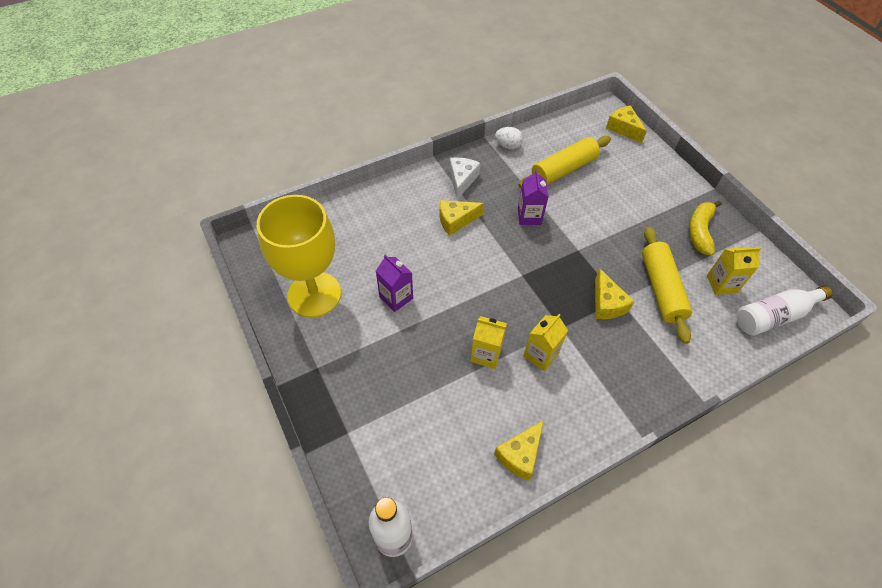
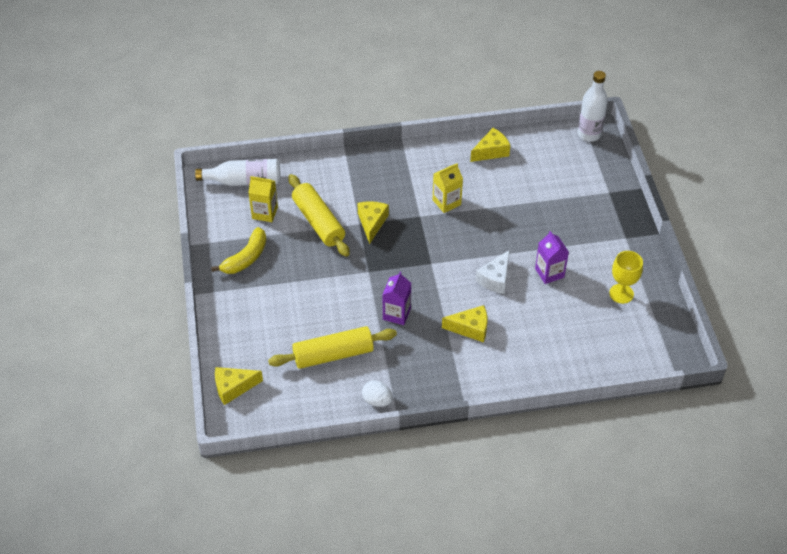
camera: 160 degrees left, 5 degrees down
yellow goblet [257,195,341,318] -> yellow goblet [609,251,643,304], size x0.50
white cheese [449,158,481,200] -> white cheese moved to [476,250,510,294]
yellow carton [470,316,507,369] -> none
yellow cheese [606,105,647,143] -> yellow cheese turned 90 degrees clockwise [215,367,263,405]
yellow rolling pin [642,227,692,344] -> yellow rolling pin turned 45 degrees counterclockwise [288,174,350,257]

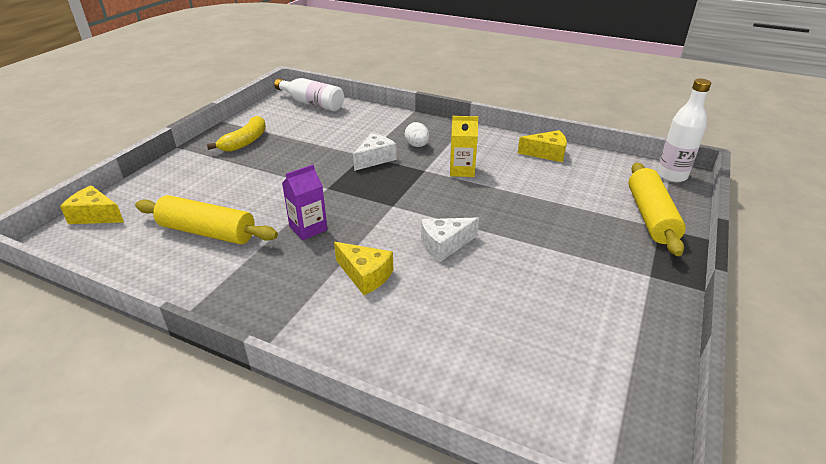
camera: 35 degrees right, 15 degrees down
yellow banana [211,227,266,274] -> yellow banana turned 45 degrees counterclockwise [207,116,266,152]
yellow carton [248,176,278,222] -> none
yellow rolling pin [288,174,350,257] -> yellow rolling pin moved to [628,162,686,256]
yellow cheese [357,201,389,244] -> white cheese [353,133,397,171]
white egg [362,380,393,407] -> white egg moved to [405,122,430,147]
purple carton [535,231,569,284] -> none
yellow goblet [609,251,643,304] -> none

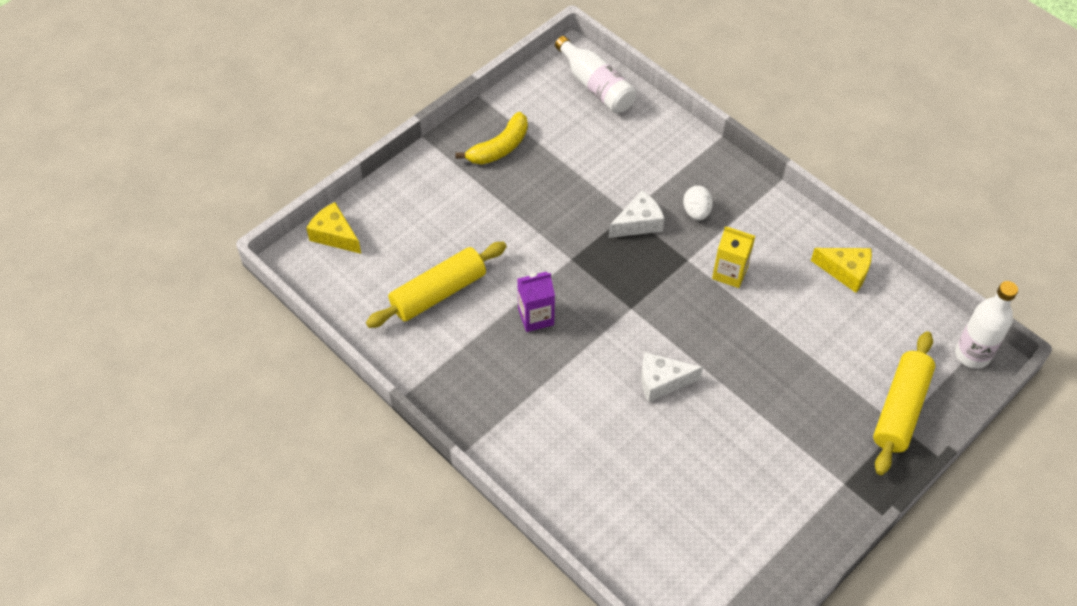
camera: 20 degrees right, 20 degrees up
yellow rolling pin [135,195,278,244] -> yellow rolling pin turned 75 degrees counterclockwise [366,242,507,328]
yellow cheese [334,242,393,295] -> none

